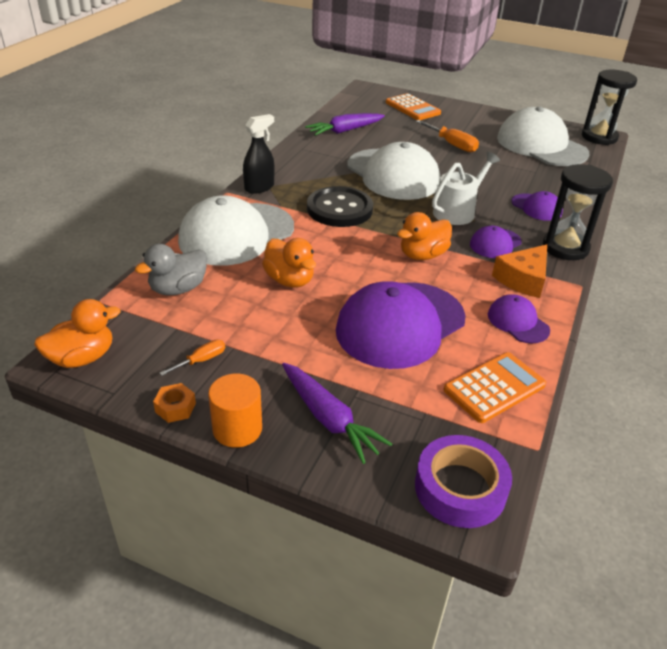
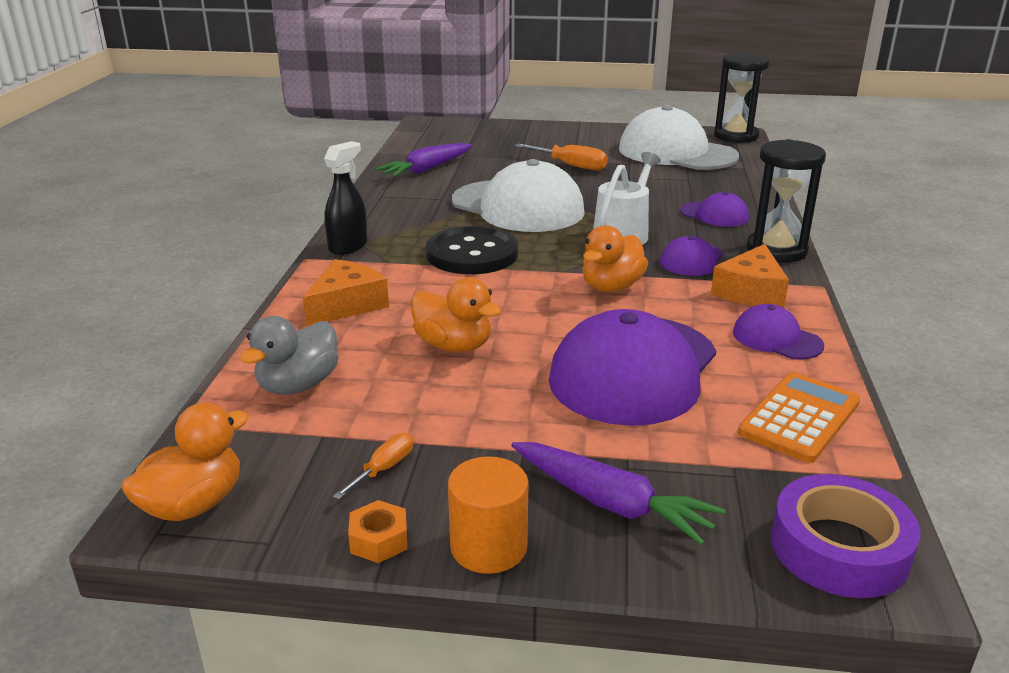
camera: 15 degrees left, 10 degrees down
white cap [178,196,294,266] -> orange cheese [303,259,389,327]
orange calculator [386,93,441,120] -> none

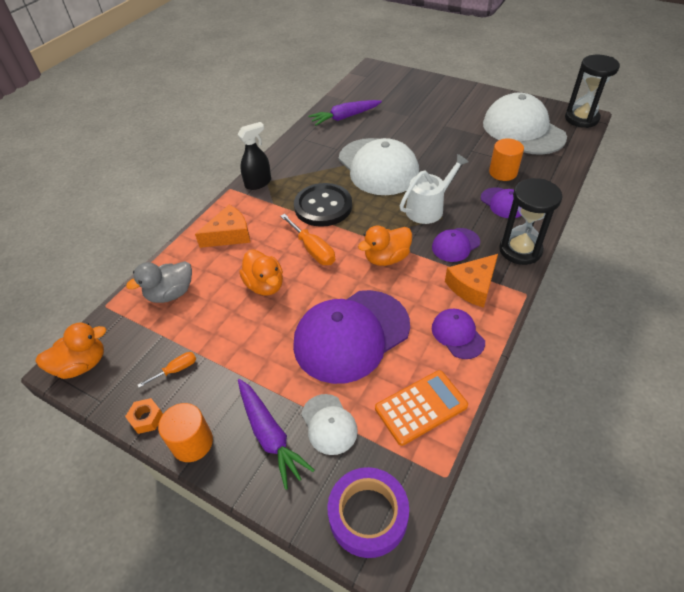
camera: 25 degrees right, 20 degrees up
orange screwdriver [515,144,608,171] -> orange screwdriver moved to [280,214,335,265]
none -> white cap [301,394,358,455]
none -> orange cylinder [489,139,524,181]

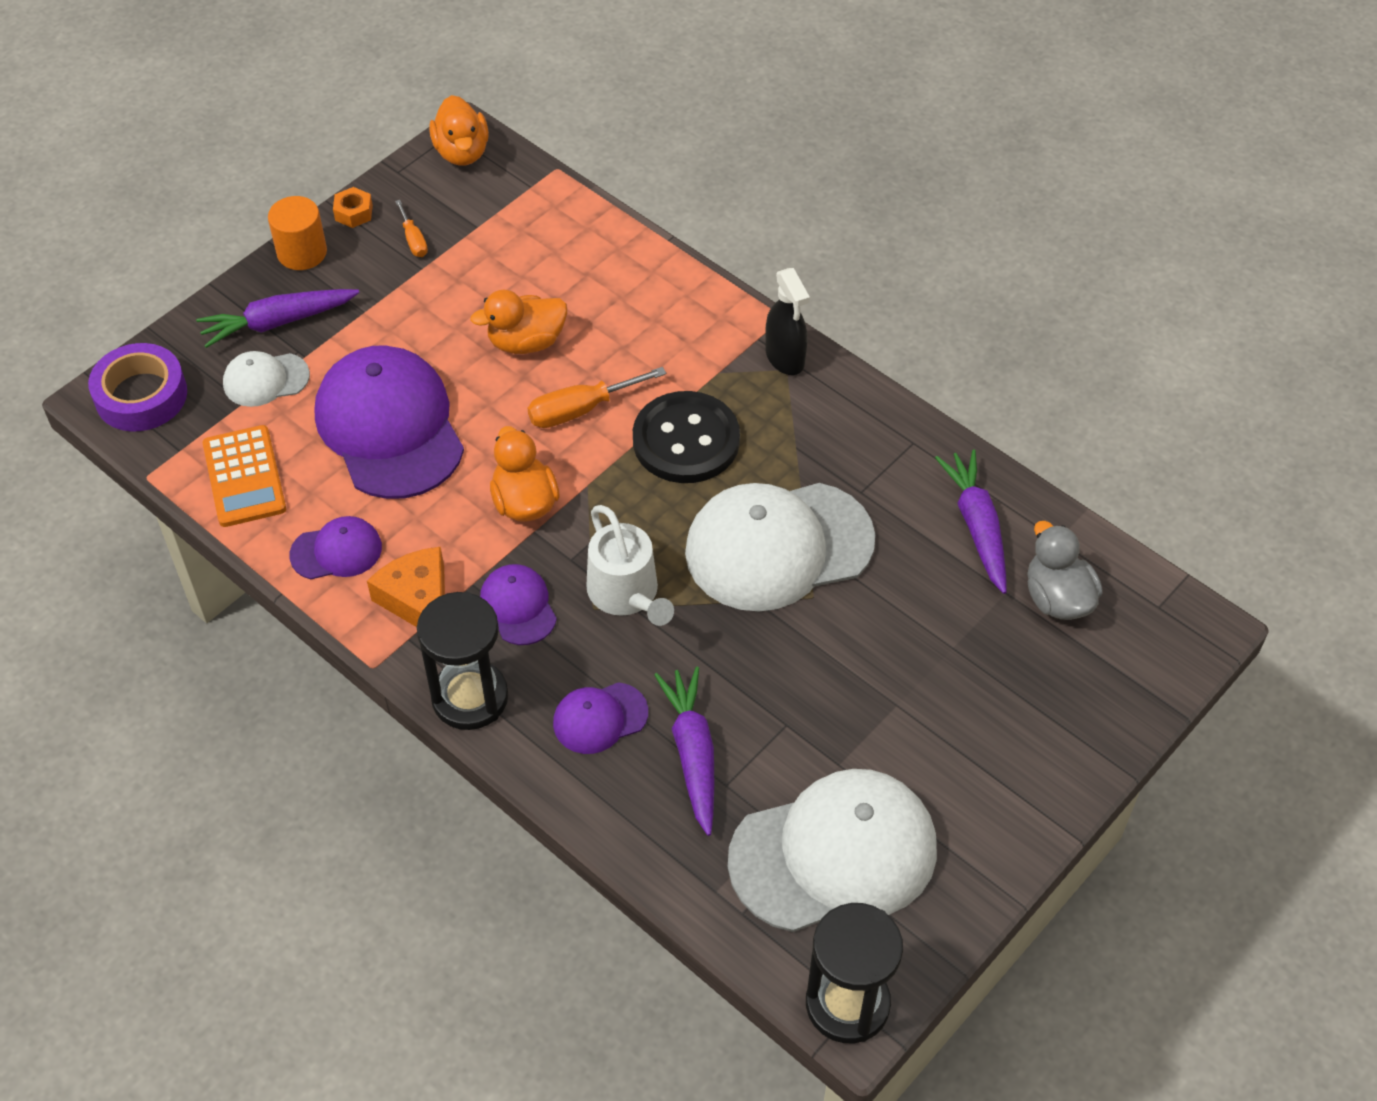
camera: 100 degrees right, 5 degrees up
grey duck [126,261,192,303] -> grey duck moved to [1027,521,1103,620]
orange cheese [195,205,250,248] -> none
orange cylinder [489,139,524,181] -> purple carrot [654,667,714,836]

